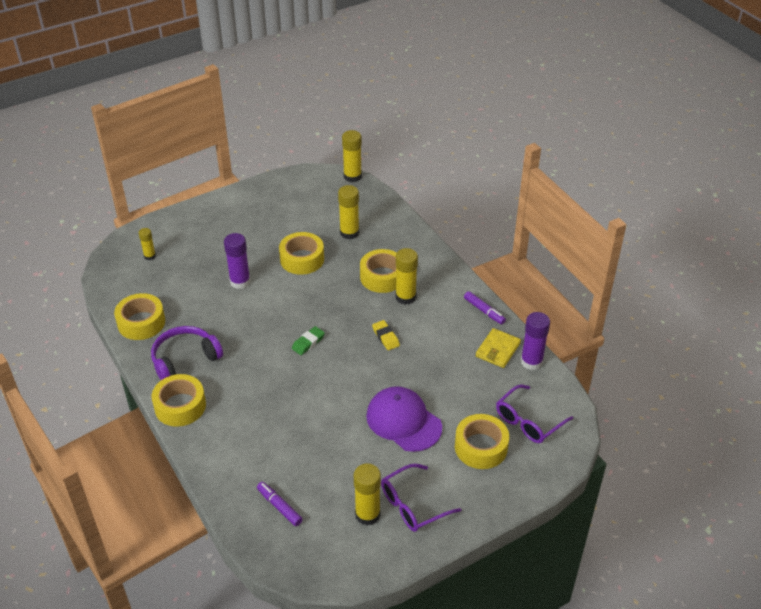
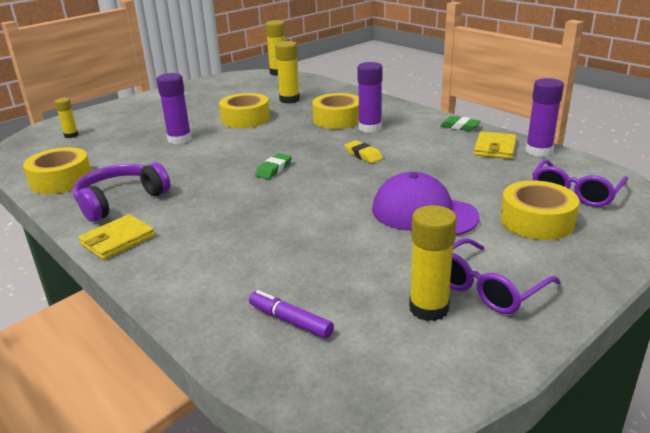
camera: 10 degrees left, 15 degrees down
yellow tape [152,374,206,427] -> yellow wallet [78,214,155,260]
yellow glue stick [395,248,418,305] -> purple glue stick [357,62,383,133]
purple marker [464,291,506,324] -> green eraser [440,116,481,131]

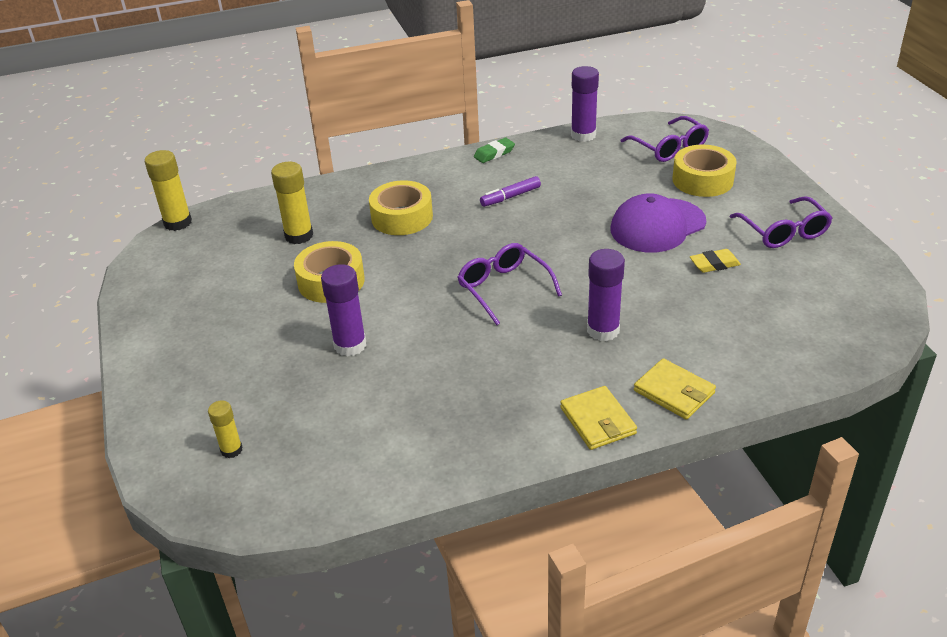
camera: 65 degrees left, 10 degrees up
yellow tape [23,147,91,194] -> none
purple headphones [73,162,170,222] -> none
purple marker [249,290,334,339] -> purple marker moved to [480,176,541,207]
green eraser [255,153,292,179] -> purple glasses [457,243,562,325]
yellow eraser [345,140,383,163] -> yellow eraser moved to [690,249,741,273]
purple glue stick [357,62,383,133] -> purple glue stick moved to [587,249,625,341]
yellow glue stick [409,205,457,321] -> none
yellow wallet [474,131,517,159] -> yellow wallet moved to [634,358,716,420]

